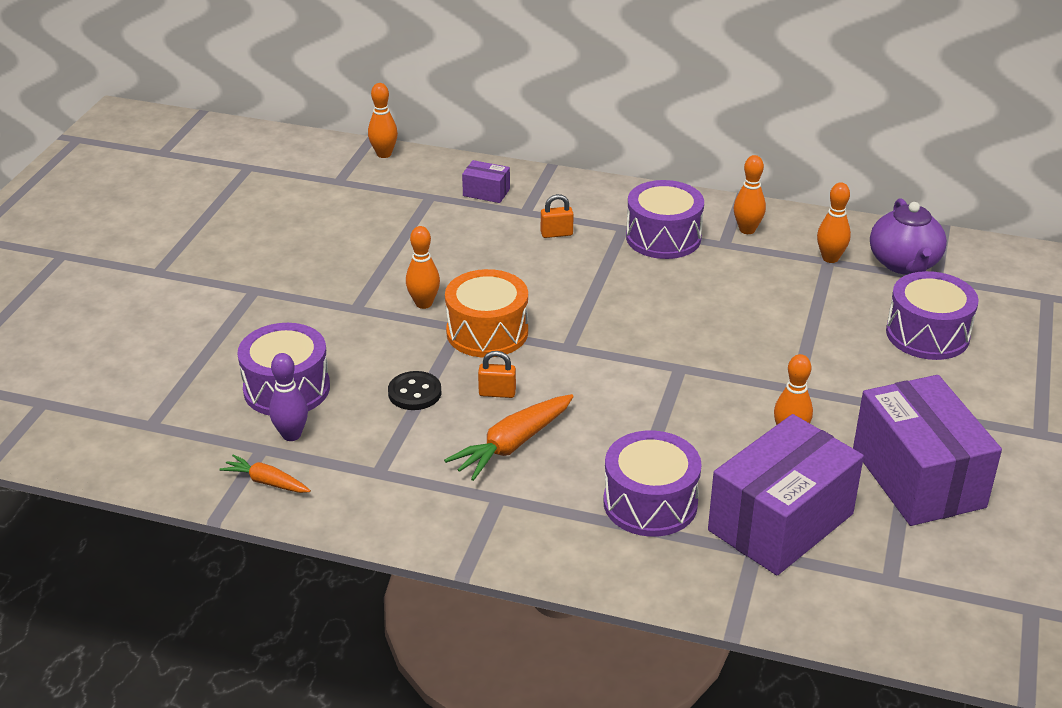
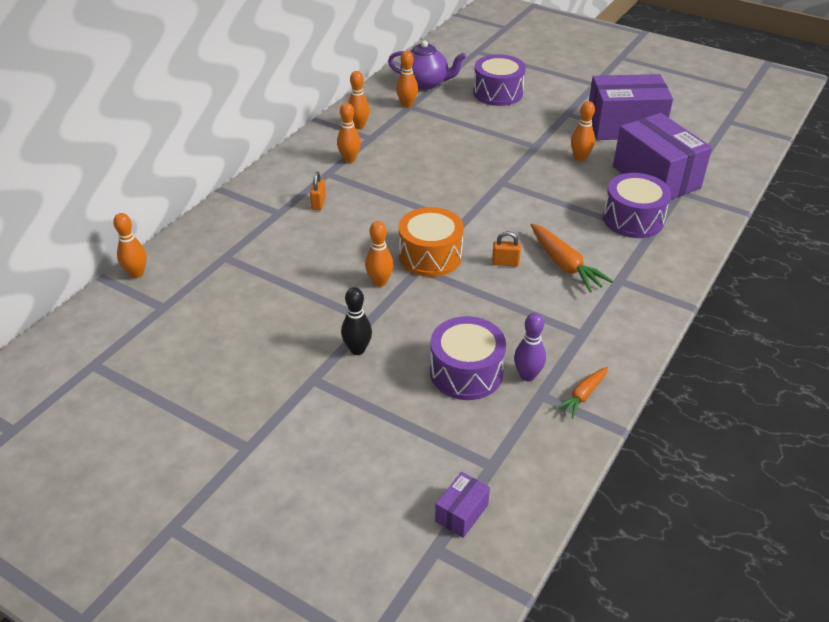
camera: 75 degrees left, 5 degrees up
black button [388,371,442,410] -> none
purple box [462,160,510,203] -> purple box moved to [435,472,490,538]
orange padlock [478,351,516,398] -> orange padlock turned 75 degrees clockwise [492,231,521,266]
purple drum [626,180,704,259] -> orange bowling pin [337,103,361,163]
none -> black bowling pin [341,287,372,355]

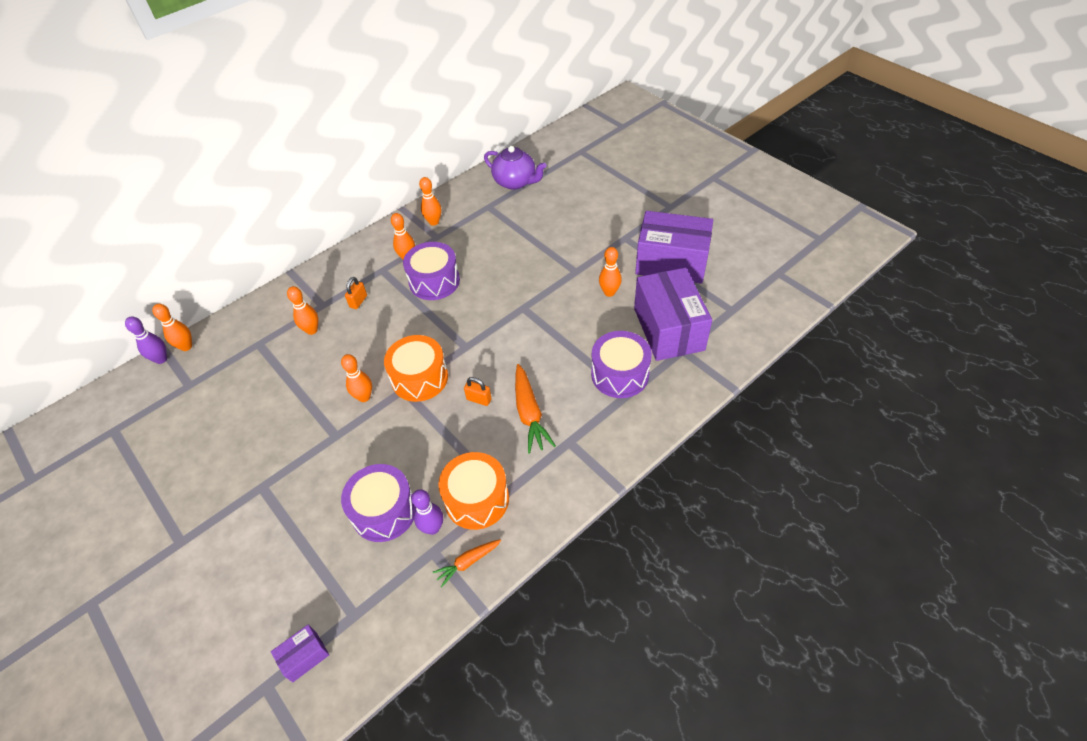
camera: 20 degrees right, 10 degrees up
black bowling pin [341,287,372,355] -> none
orange bowling pin [396,51,418,108] -> orange bowling pin moved to [287,286,318,335]
purple drum [473,54,526,106] -> purple drum moved to [403,242,460,300]
none -> purple bowling pin [125,316,167,364]
none -> orange drum [438,452,509,530]

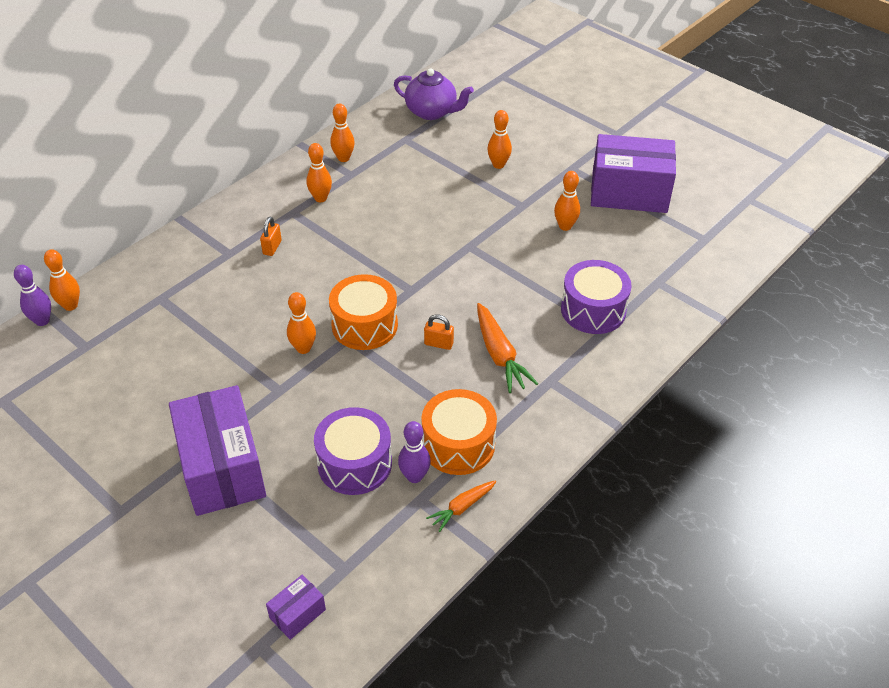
camera: 10 degrees left, 5 degrees down
orange bowling pin [287,286,318,335] -> orange bowling pin moved to [487,110,512,169]
purple drum [403,242,460,300] -> none
purple box [634,268,712,361] -> purple box moved to [169,385,266,516]

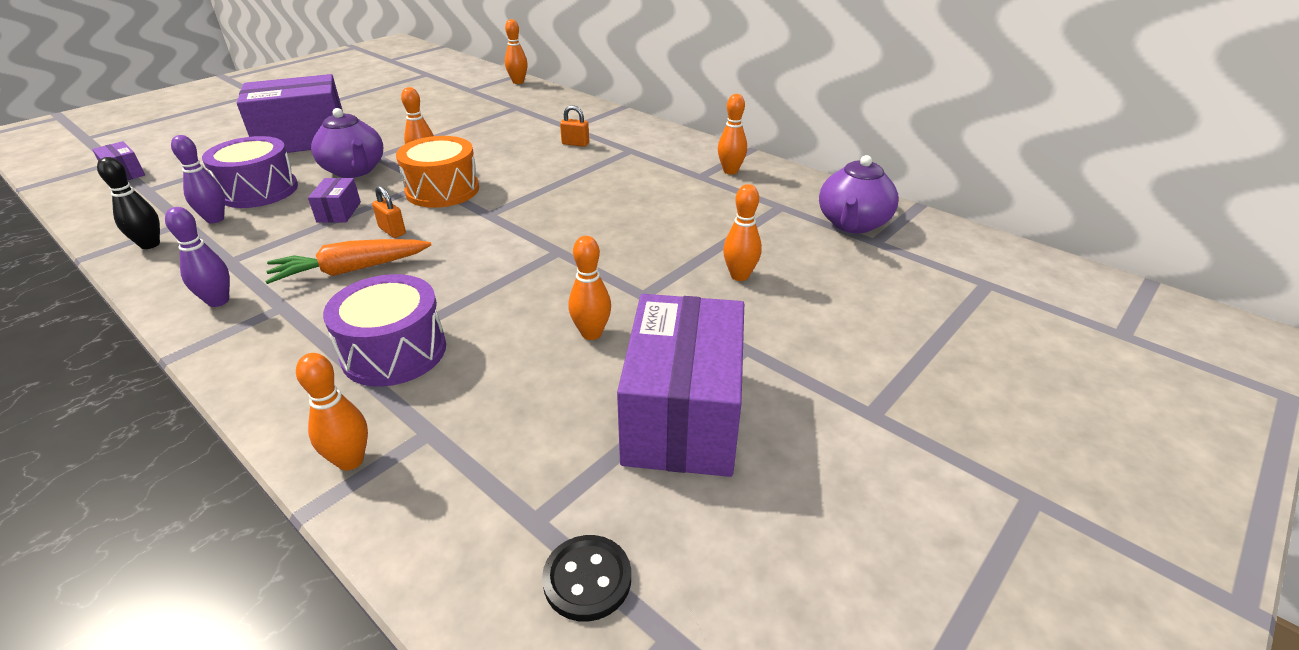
camera: 90 degrees right, 10 degrees down
purple bowling pin [14,265,51,326] -> purple bowling pin moved to [165,207,230,307]
orange bowling pin [306,143,332,202] -> orange bowling pin moved to [296,353,368,471]
orange drum [421,389,497,475] -> none
orange padlock [424,314,454,350] -> orange padlock turned 60 degrees counterclockwise [372,186,406,238]
orange carrot [426,480,496,532] -> black bowling pin [97,157,160,249]
none -> purple box [308,178,361,223]
none -> purple teapot [311,108,383,178]
none -> black button [542,535,631,622]

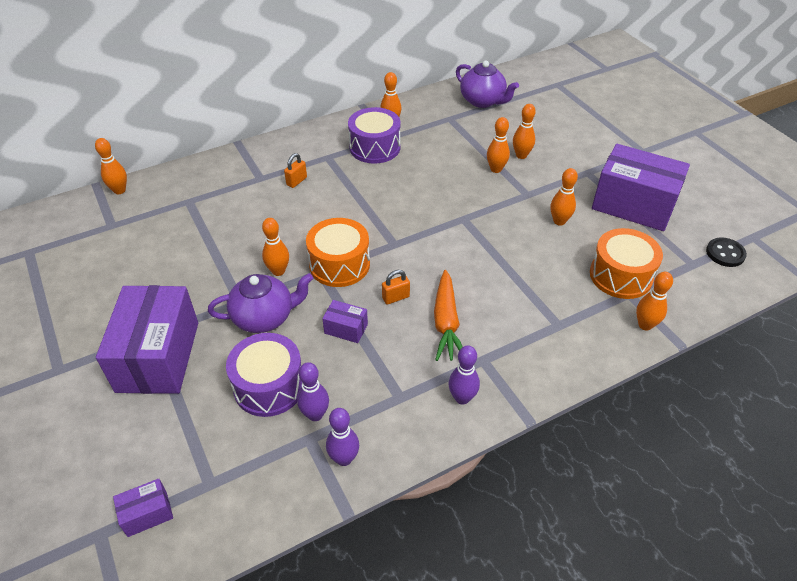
camera: 70 degrees left, 10 degrees up
black bowling pin [97,157,160,249] -> purple bowling pin [326,408,359,466]
purple drum [323,274,446,387] -> purple drum moved to [348,107,400,163]
none -> orange bowling pin [487,117,510,173]
none -> orange drum [590,228,663,299]

